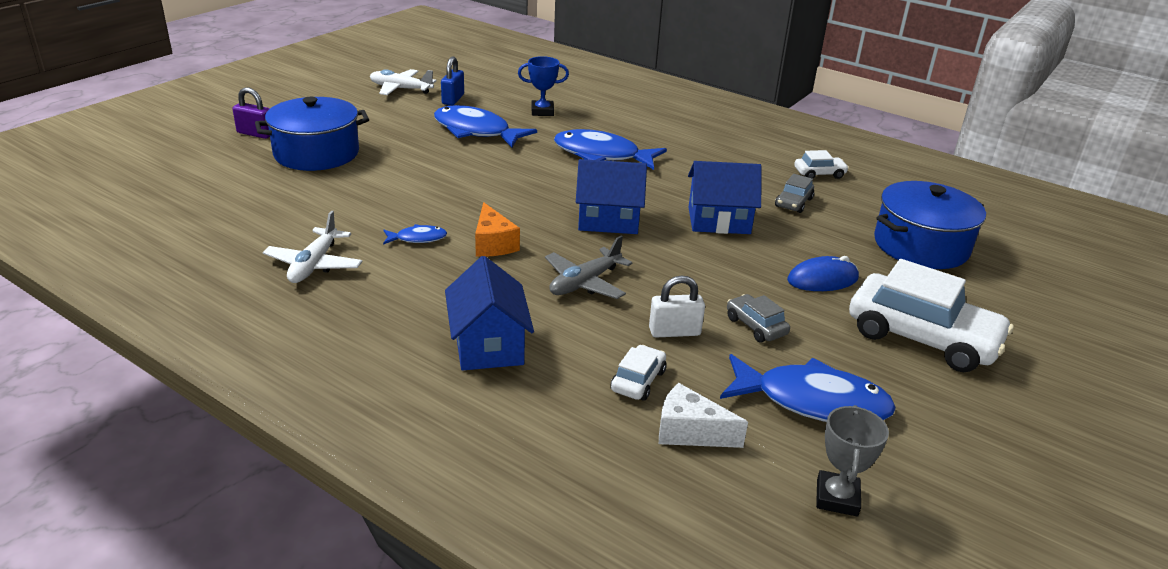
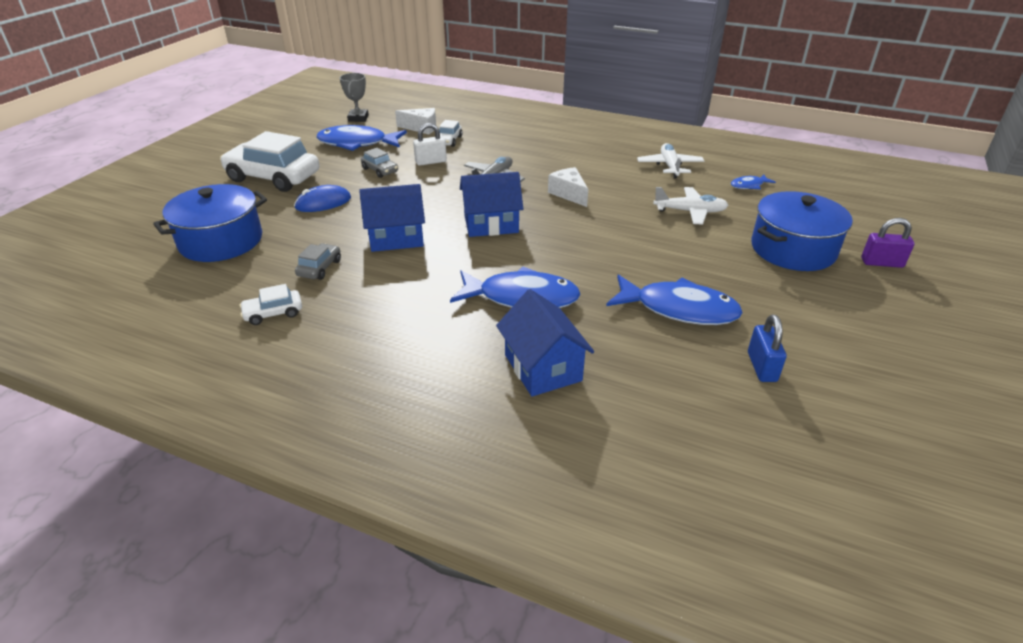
camera: 170 degrees right, 5 degrees up
white plane [370,69,437,95] -> white plane moved to [653,187,729,225]
blue fish [383,224,447,245] -> blue fish moved to [731,174,776,189]
blue house [445,256,534,371] -> blue house moved to [496,289,594,396]
orange cheese [475,202,520,257] -> white cheese [548,167,588,207]
blue trophy [518,56,569,116] -> none

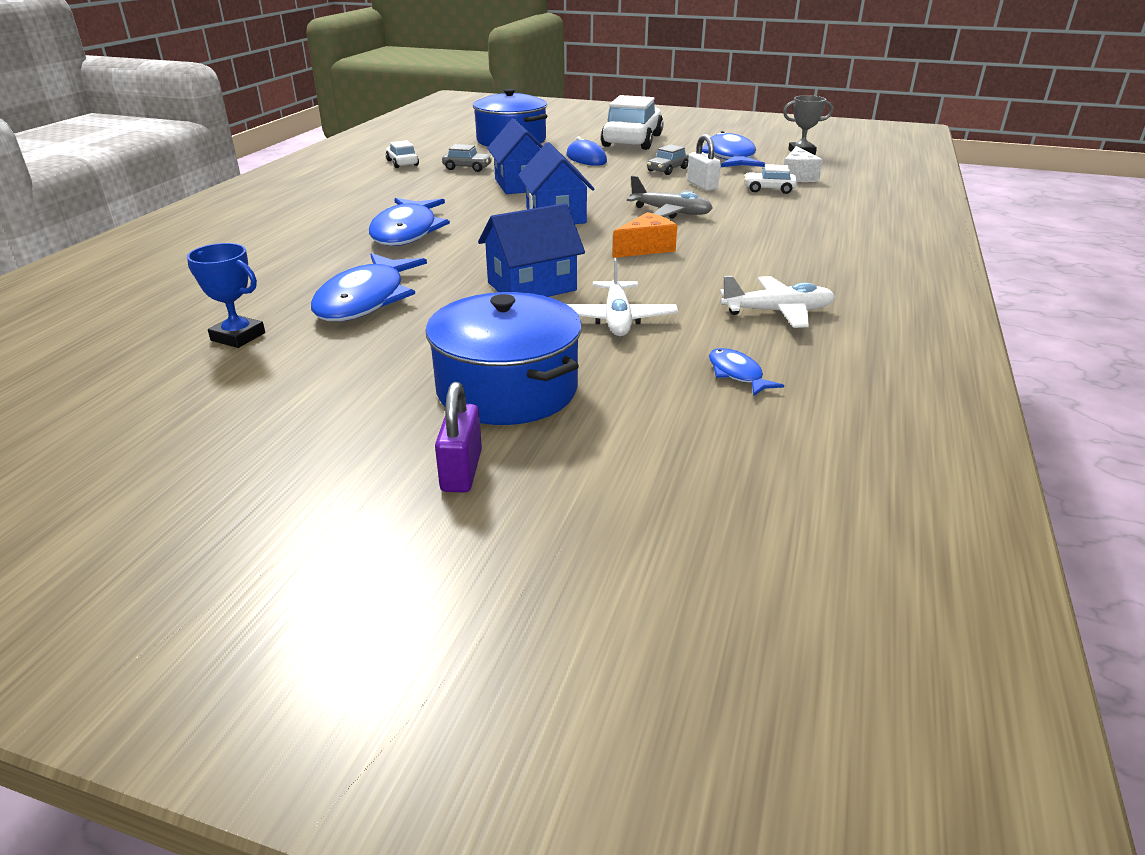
camera: 85 degrees right, 5 degrees down
blue house [496,289,594,396] -> blue house moved to [478,203,585,297]
white cheese [548,167,588,207] -> orange cheese [612,212,678,258]
blue padlock [748,315,786,382] -> blue trophy [187,243,265,348]

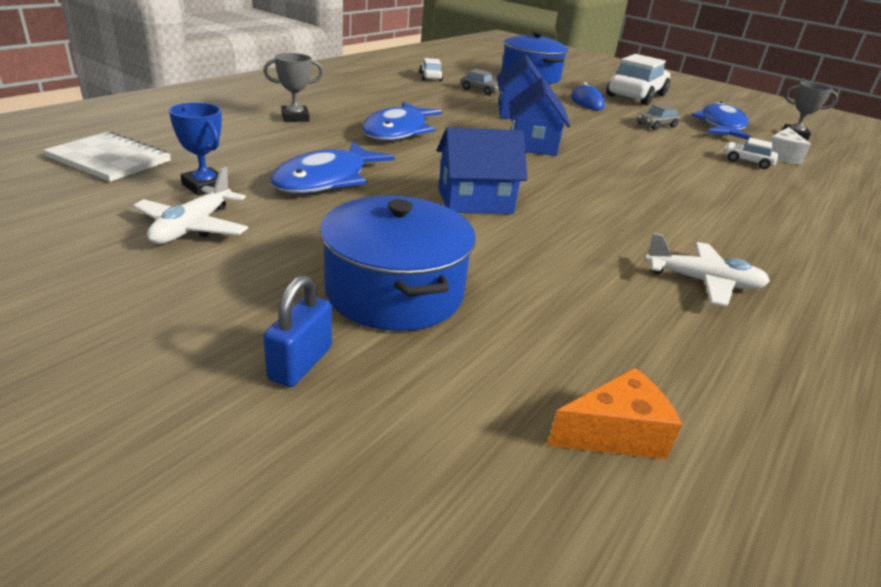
camera: 15 degrees right, 0 degrees up
purple padlock [435,382,482,493] -> blue padlock [263,275,332,387]
white plane [567,258,678,336] -> white plane moved to [133,167,248,244]
orange cheese [612,212,678,258] -> orange cheese moved to [547,367,682,459]
grey plane [627,176,713,219] -> none
white padlock [687,134,721,191] -> none
blue fish [709,348,784,396] -> none
none -> white notebook [43,131,171,182]
none -> grey trophy [263,53,323,122]

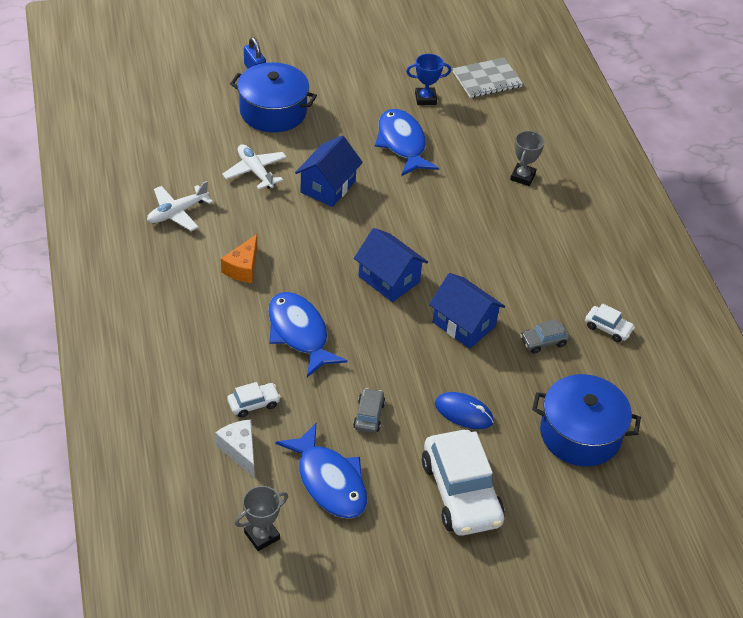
camera: 130 degrees right, 15 degrees up
white notebook [43,131,171,182] -> grey notebook [452,58,523,98]
white plane [133,167,248,244] -> white plane moved to [222,144,287,189]
blue fish [362,102,442,141] -> blue fish moved to [268,292,347,377]
orange cheese [547,367,682,459] -> orange cheese moved to [221,234,257,283]

